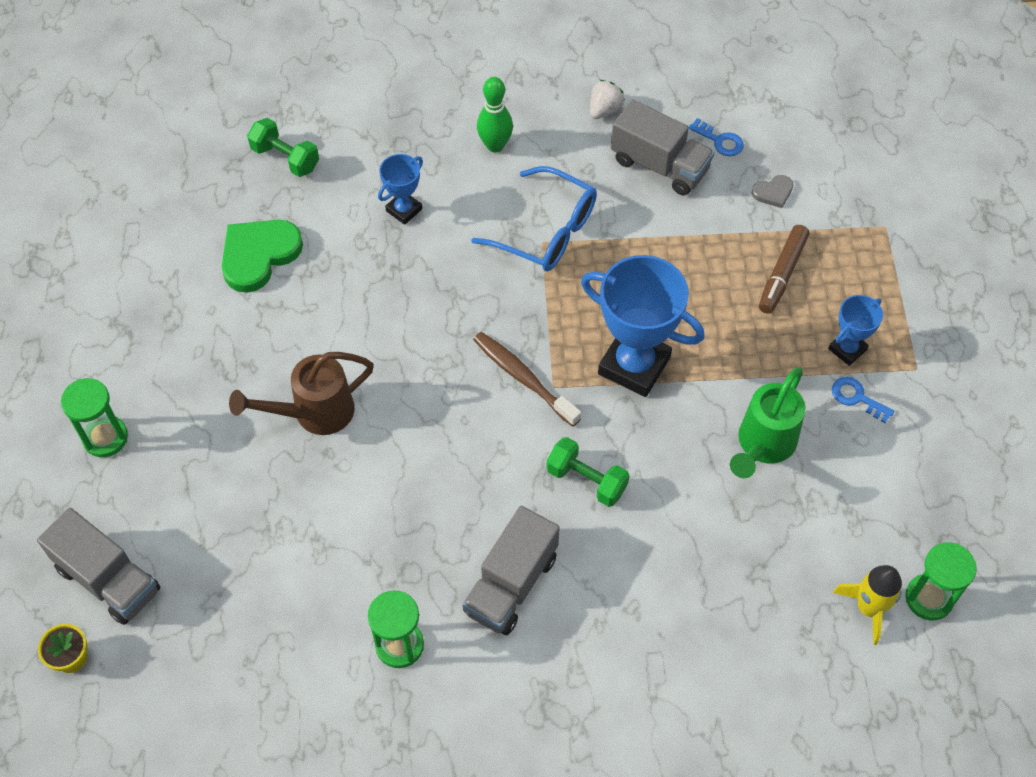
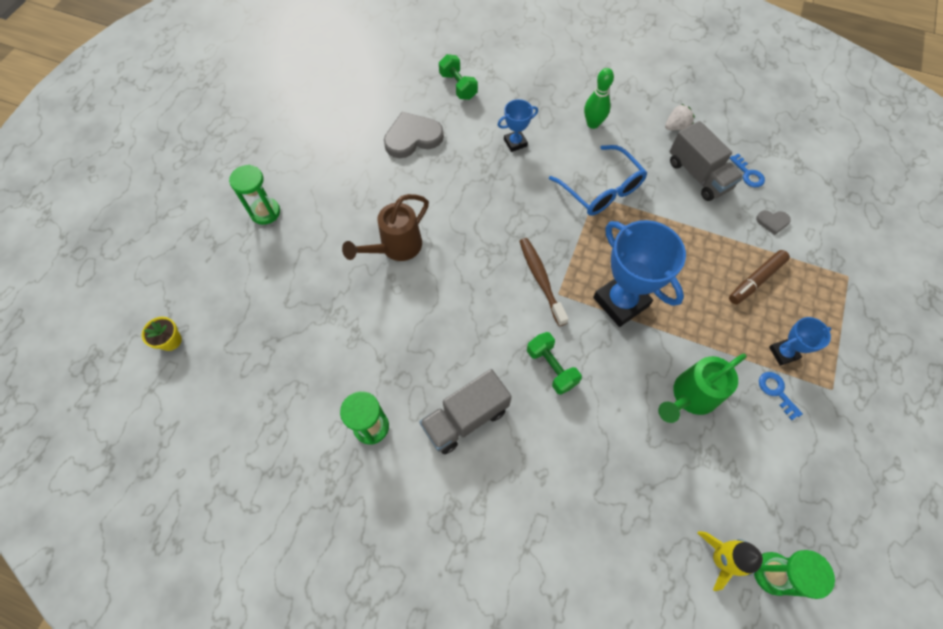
camera: 25 degrees right, 5 degrees up
grey truck [37,508,160,625] -> none
green heart [222,220,303,293] -> grey heart [384,112,444,158]
brown watering can [229,352,374,435] -> brown watering can turned 45 degrees counterclockwise [342,194,429,261]

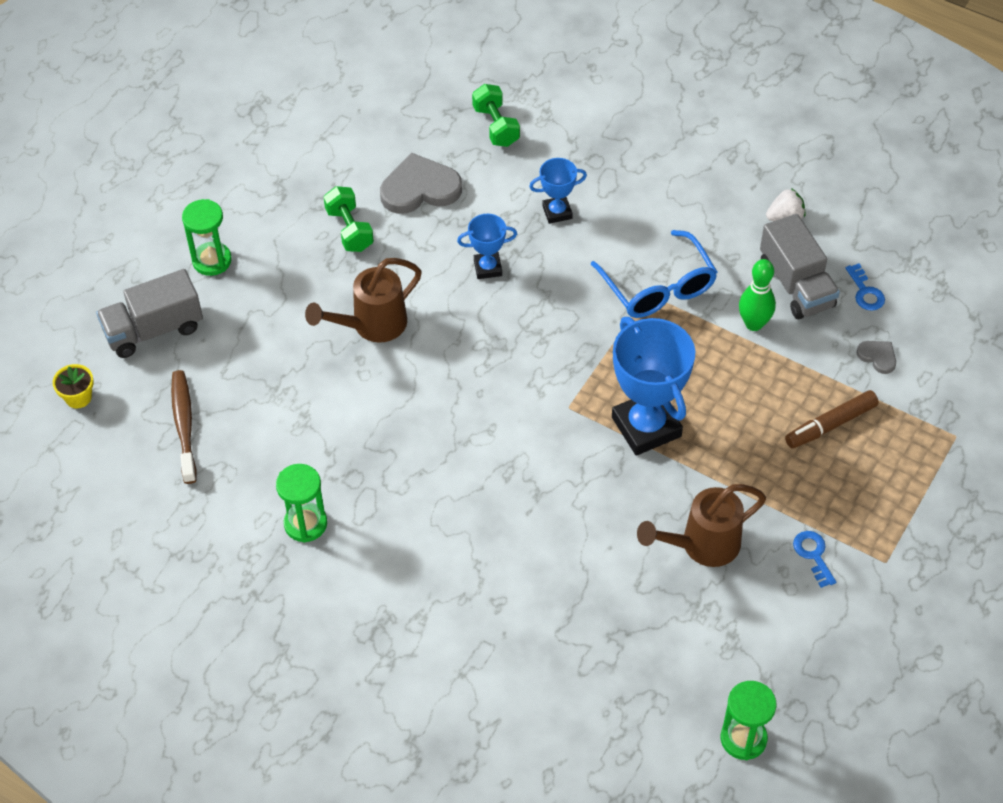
camera: 10 degrees right, 10 degrees down
grey truck [419,369,512,454] -> grey truck moved to [96,269,203,358]
brown toothbrush [519,238,569,326] -> brown toothbrush moved to [171,370,197,484]
green dumbbell [527,332,582,395] -> green dumbbell moved to [324,186,374,252]
green bowling pin [584,68,614,129] -> green bowling pin moved to [739,259,776,331]
green watering can [658,353,747,423] -> brown watering can [637,484,766,567]
yellow rocket [697,531,763,591] -> none
grey heart [756,210,791,235] -> grey heart turned 150 degrees counterclockwise [857,341,896,374]
blue trophy [769,317,831,366] -> blue trophy moved to [457,214,517,279]

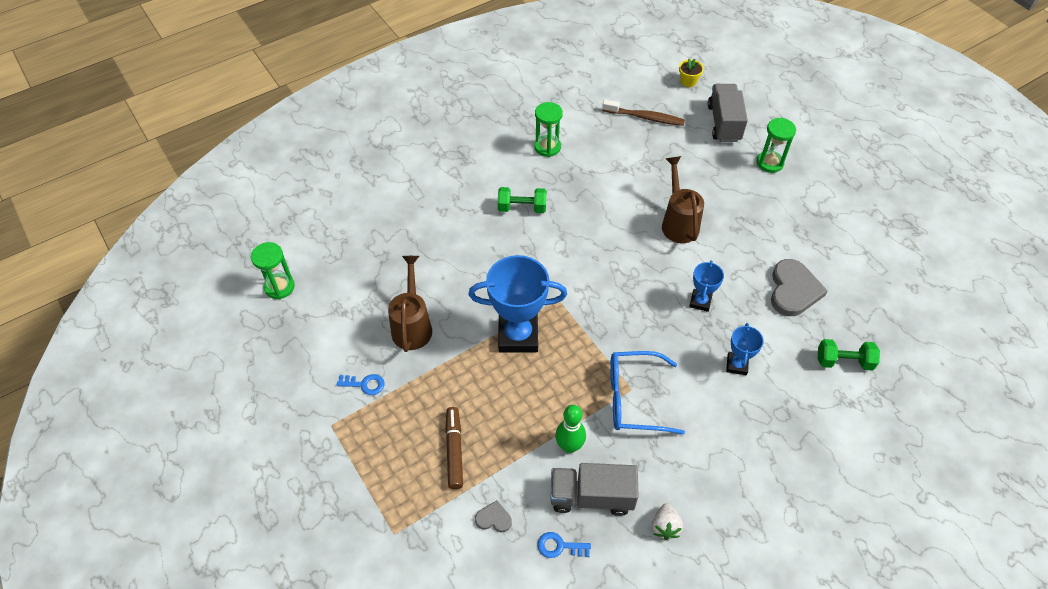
camera: 115 degrees right, 0 degrees up
green dumbbell [324,186,374,252] -> green dumbbell moved to [498,187,547,213]
grey heart [857,341,896,374] -> grey heart turned 150 degrees counterclockwise [475,501,512,532]

